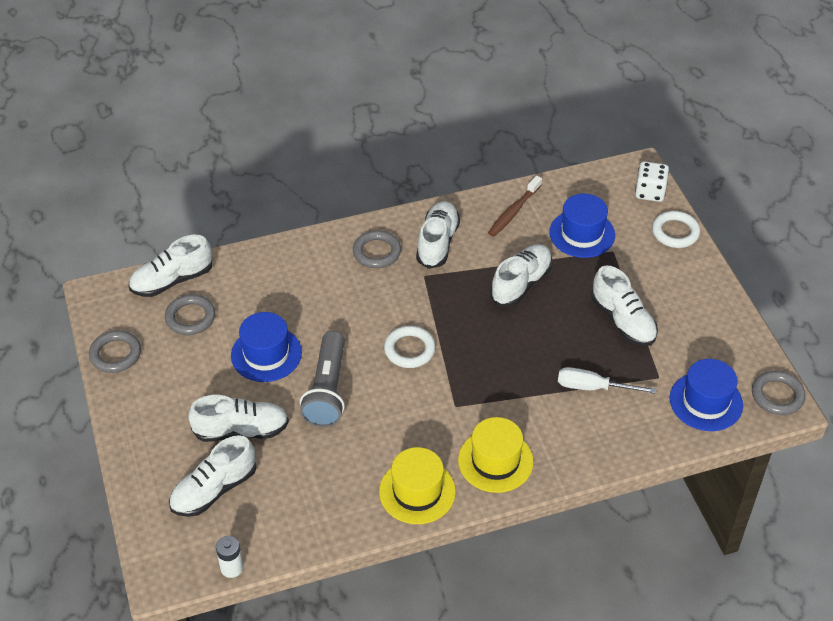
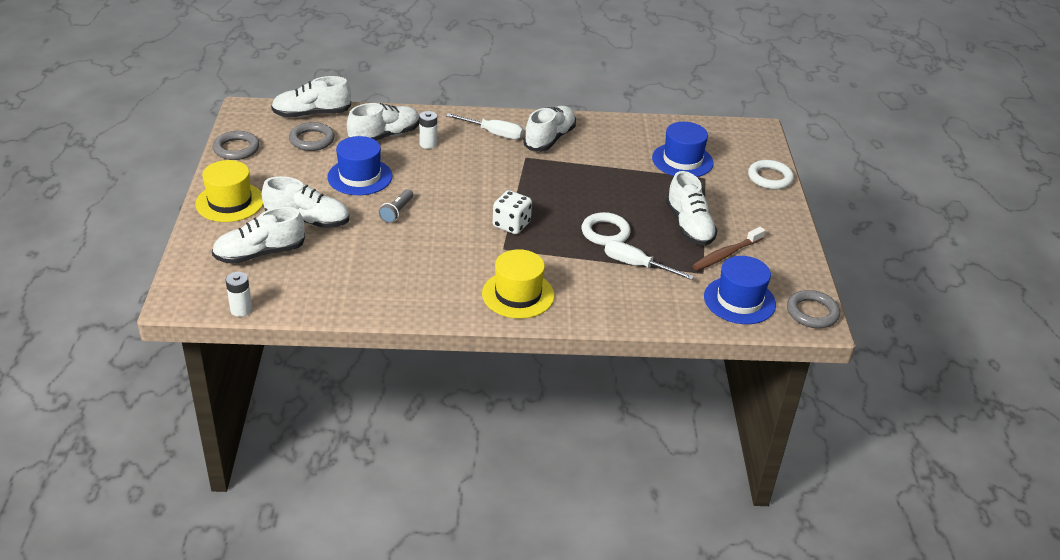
camera: 15 degrees right, 10 degrees down
grey flashlight [300,331,345,427] -> grey flashlight [379,189,413,223], size x0.50
grey ring [353,230,401,268] -> white screwdriver [446,113,523,139]
yellow hat [379,447,456,524] -> yellow hat moved to [195,160,263,222]
white ring [384,326,436,368] -> white ring moved to [582,212,631,246]
brown toothbrush [488,176,542,237] -> brown toothbrush moved to [692,227,765,271]
white shoe [490,244,553,307] -> white shoe moved to [347,103,419,141]
white dice [635,161,669,202] -> white dice moved to [493,190,532,234]
none -> white battery [419,111,437,149]

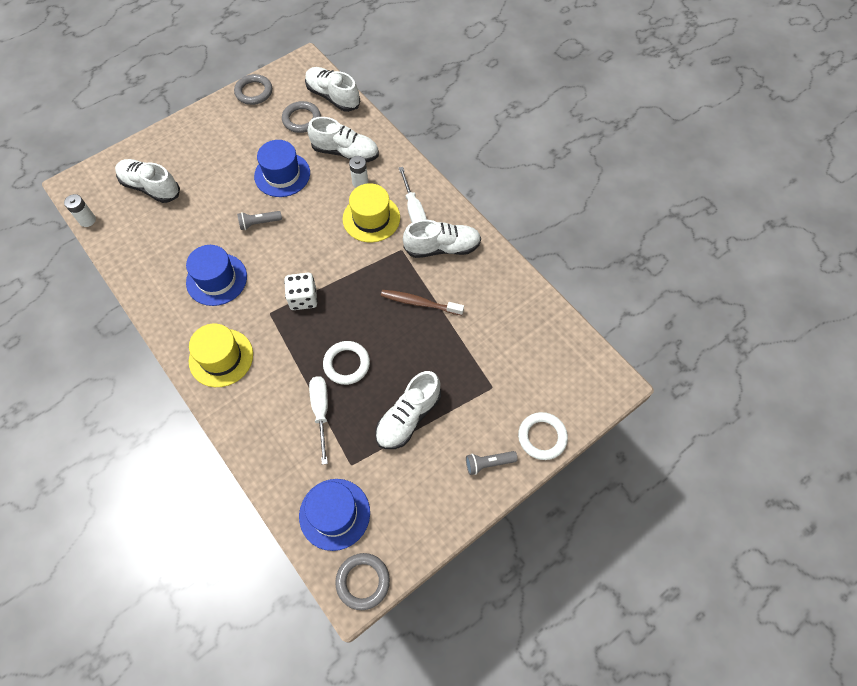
camera: 55 degrees right, 25 degrees up
yellow hat [195,160,263,222] -> yellow hat moved to [343,183,400,243]
white shoe [262,176,349,228] -> none
blue hat [652,122,714,177] -> blue hat moved to [186,245,247,306]
brown toothbrush [692,227,765,271] -> brown toothbrush moved to [381,290,464,316]
none -> grey flashlight [466,451,518,475]

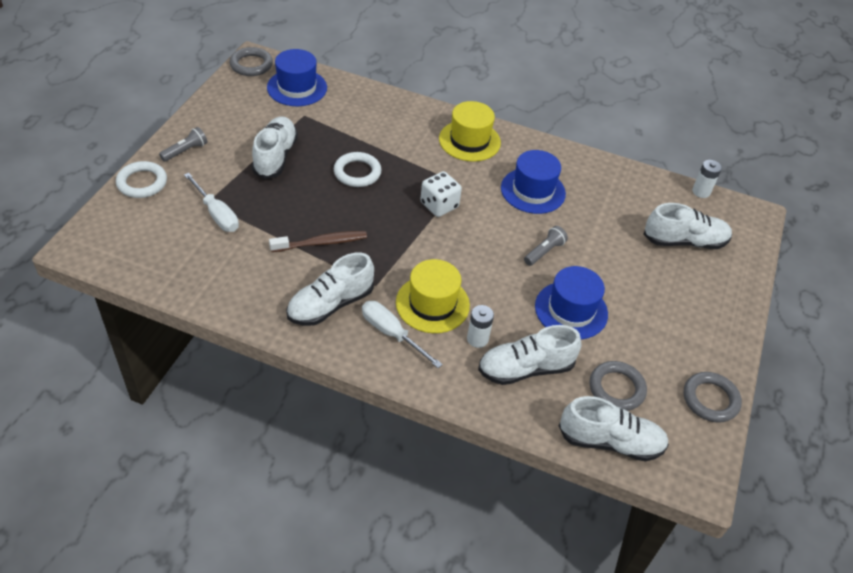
camera: 145 degrees right, 15 degrees down
white screwdriver [309,376,328,465] -> white screwdriver moved to [184,173,239,232]

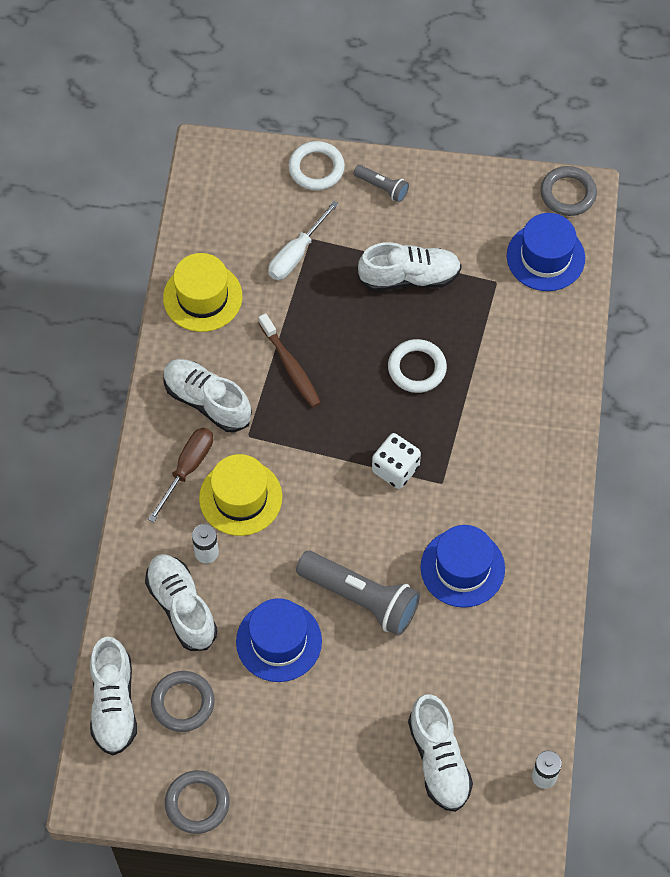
camera: 80 degrees right, 15 degrees up
white screwdriver [362,301,443,368] -> brown screwdriver [148,428,213,523]
yellow hat [439,101,501,162] -> yellow hat moved to [163,253,242,332]
grey flashlight [524,226,568,266] -> grey flashlight [296,551,420,636], size x2.00

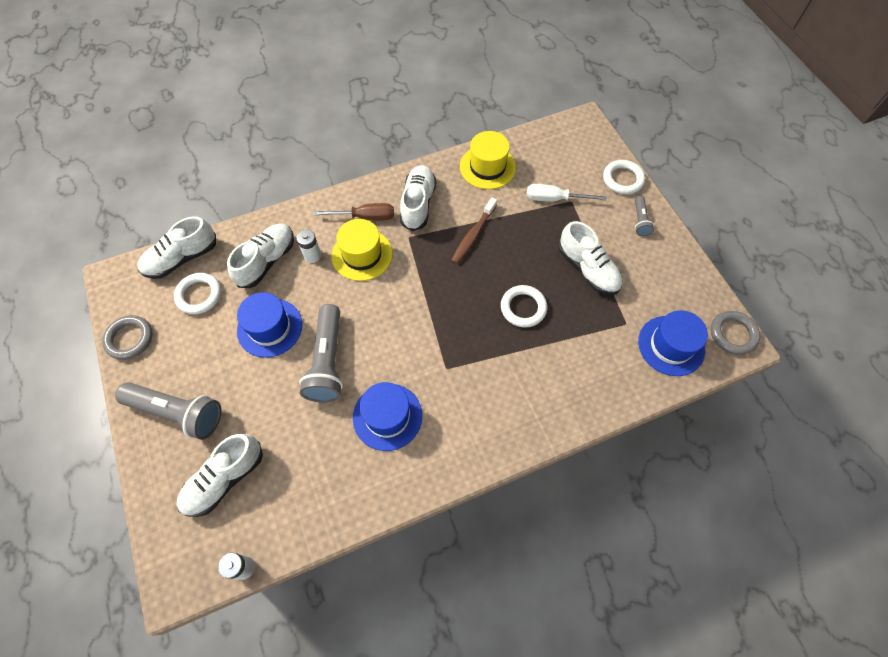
camera: 60 degrees right, 0 degrees up
grey ring [151,671,215,732] -> white ring [174,273,221,314]
white dice [372,433,421,489] -> none
none -> grey flashlight [115,382,221,440]

